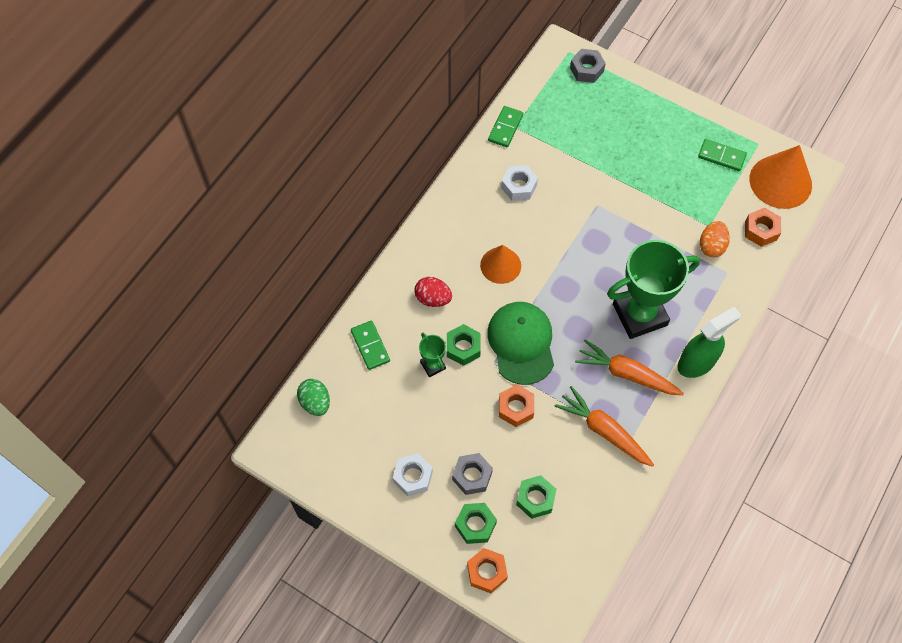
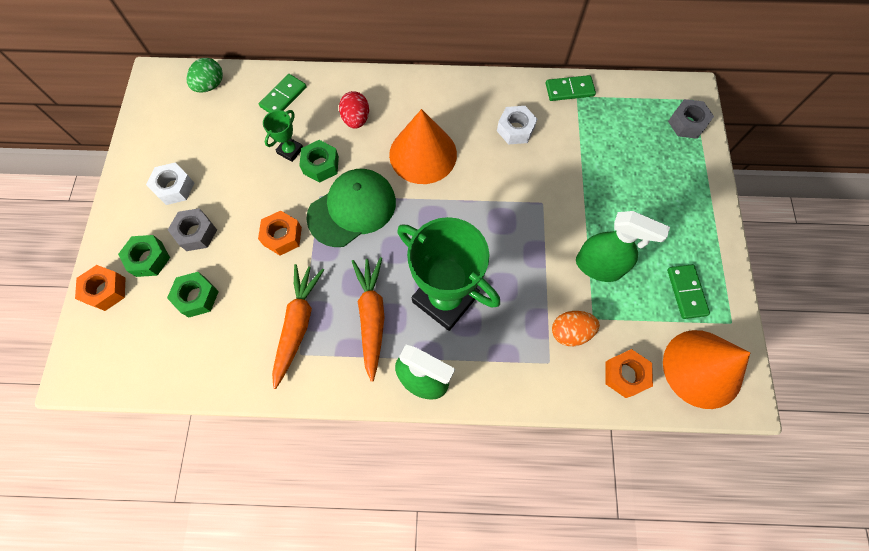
camera: 60 degrees right, 5 degrees up
orange cone [480,245,521,284] -> orange cone [389,109,457,184], size x1.58
none -> green spray bottle [576,211,670,282]

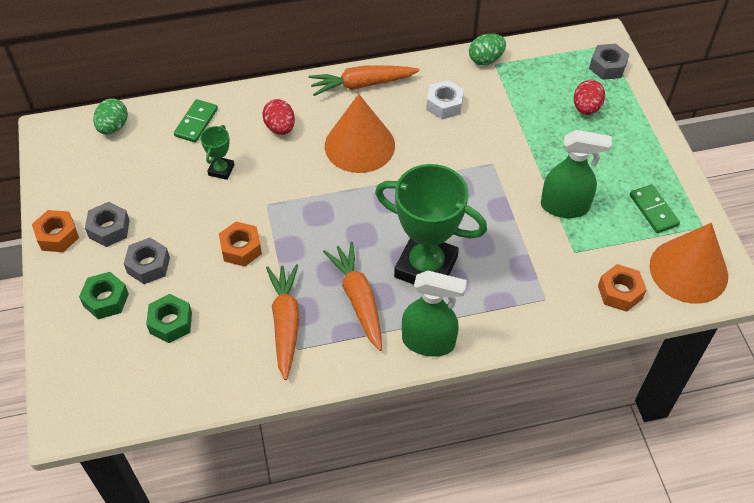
camera: 15 degrees left, 15 degrees down
orange nut [75,265,125,311] -> orange nut moved to [32,210,79,252]
white nut [146,163,194,205] -> grey nut [85,202,130,247]
green nut [299,140,339,183] -> none
green cap [306,169,396,247] -> none
green domino [546,75,596,101] -> green egg [469,34,506,65]
orange egg [552,311,600,346] -> none
none -> orange carrot [309,66,419,96]
none -> red egg [574,80,605,115]

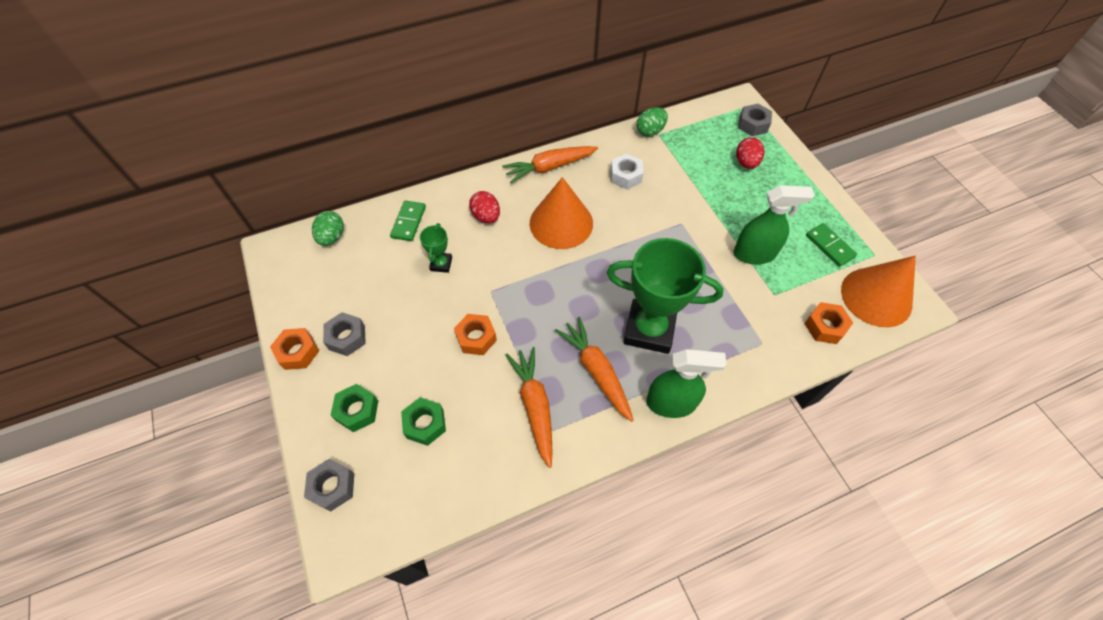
camera: 10 degrees left, 5 degrees up
grey nut [124,238,170,284] -> grey nut moved to [304,459,354,512]

